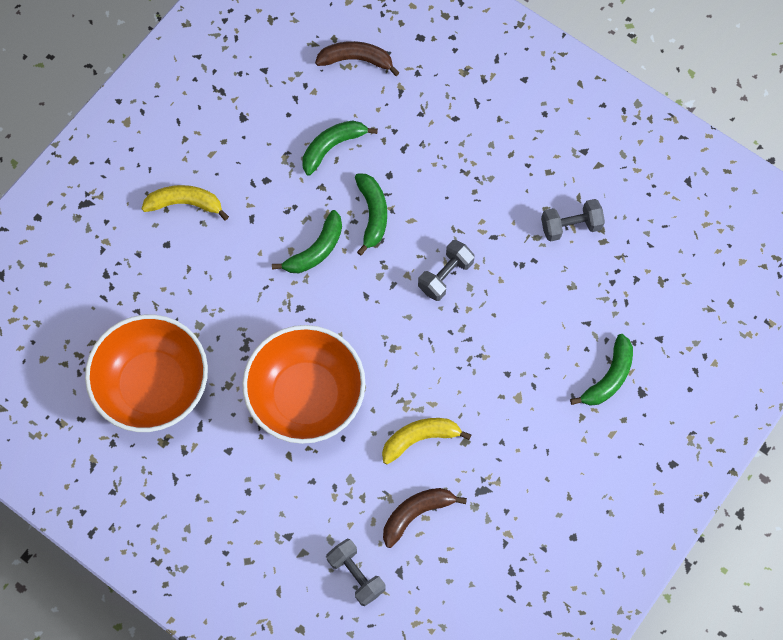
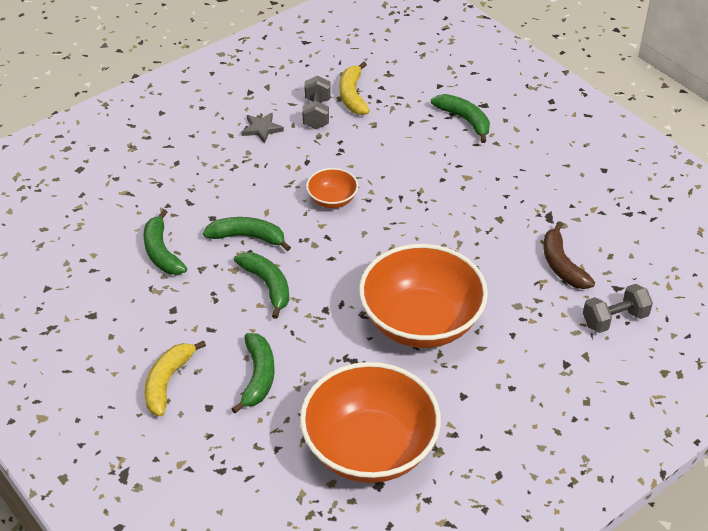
camera: 75 degrees left, 25 degrees down
brown banana [315,41,400,76] -> none
yellow banana [382,418,471,464] -> yellow banana moved to [340,62,370,115]
grey dumbbell [418,240,475,301] -> orange bowl [306,168,358,208]
none -> green banana [232,333,275,413]
none -> grey star [241,112,284,144]

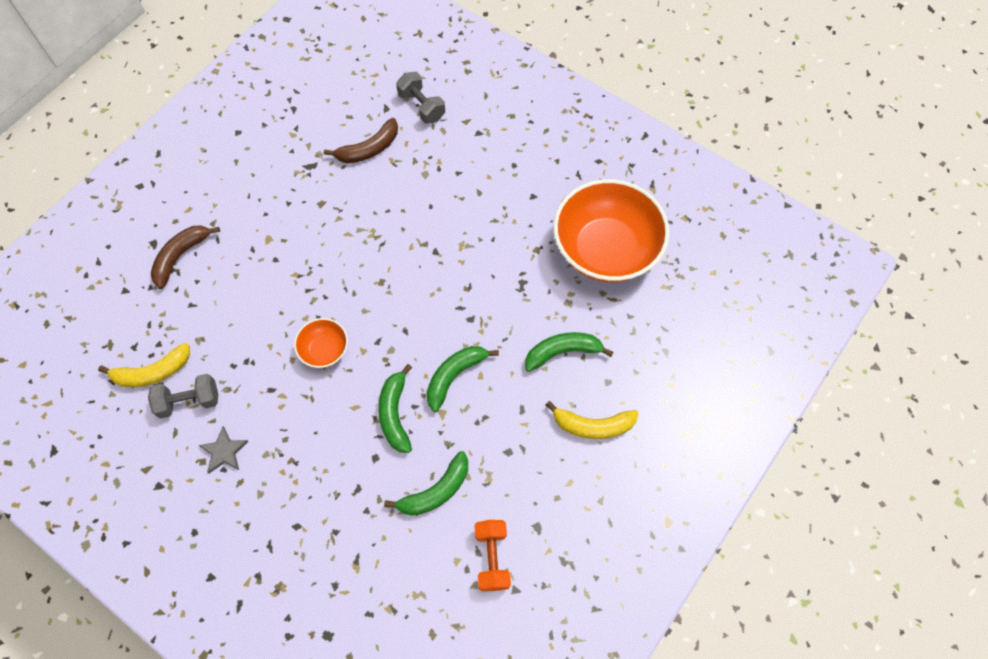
camera: 105 degrees left, 20 degrees up
orange bowl [359,244,488,348] -> none
green banana [431,94,490,143] -> brown banana [151,225,220,289]
none -> orange dumbbell [474,520,511,591]

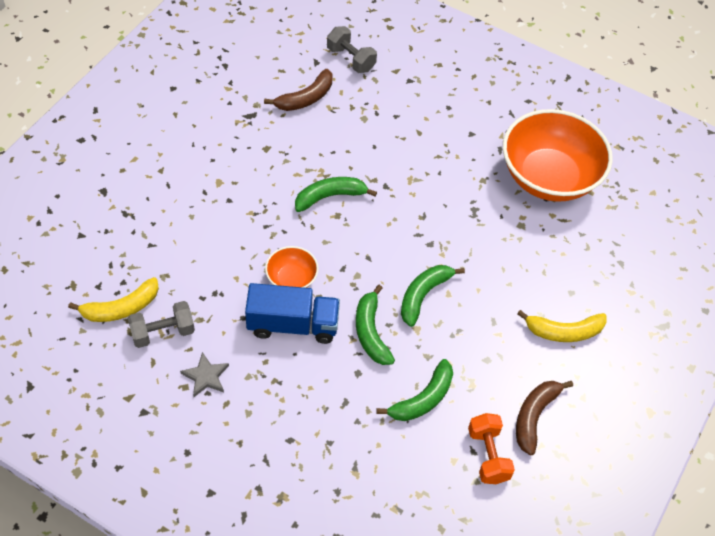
camera: 10 degrees left, 10 degrees down
brown banana [151,225,220,289] -> brown banana moved to [516,381,573,455]
green banana [525,332,614,372] -> green banana moved to [295,177,377,212]
none -> blue truck [245,283,340,344]

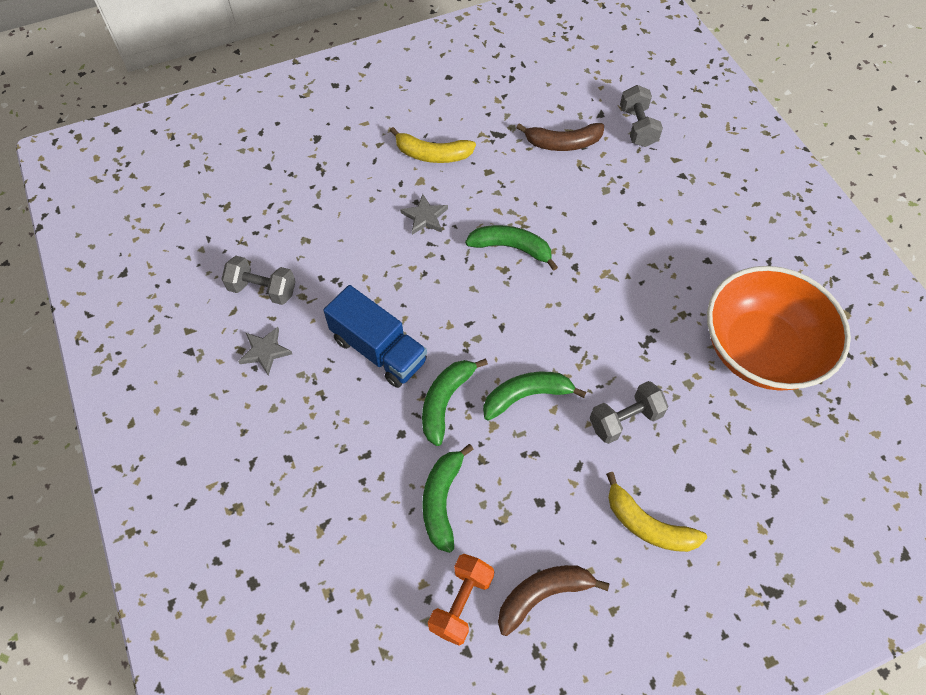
camera: 40 degrees right, 5 degrees up
yellow banana [68,277,159,322] -> yellow banana moved to [390,127,476,163]
orange bowl [265,246,319,288] -> none
green banana [376,359,453,421] -> green banana turned 105 degrees clockwise [422,444,474,553]
none -> grey star [400,194,448,235]
none -> grey dumbbell [590,381,668,444]

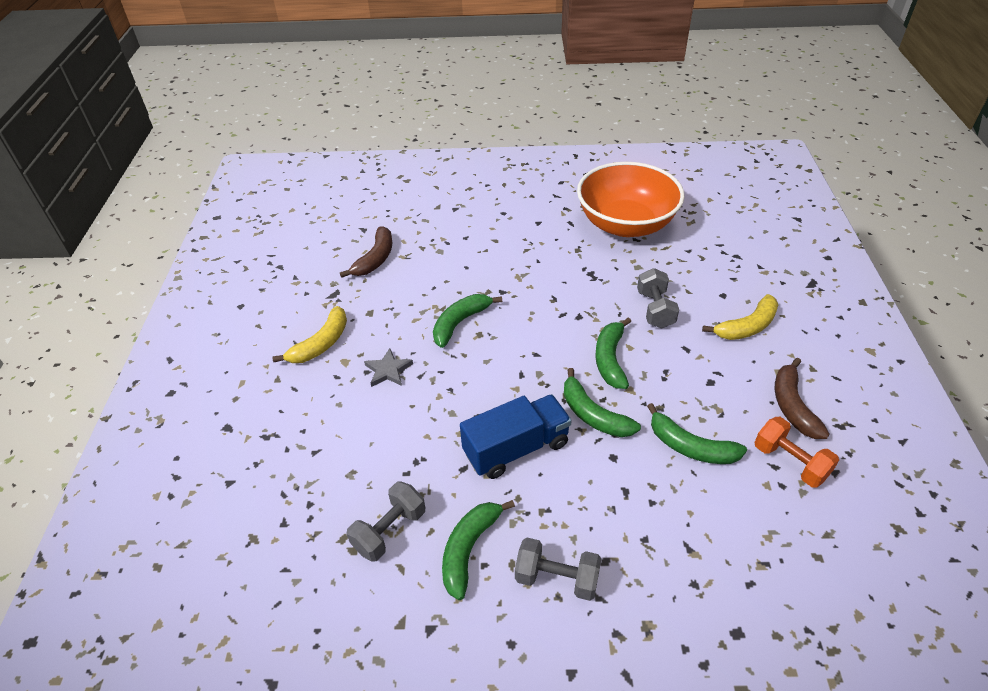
camera: 65 degrees left, 15 degrees down
grey star [238,327,292,376] -> green banana [442,500,515,600]
grey dumbbell [620,85,663,147] -> grey dumbbell moved to [515,538,601,601]

